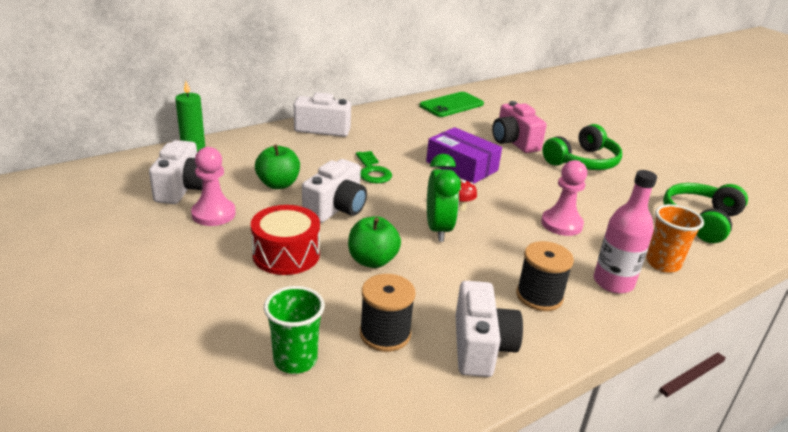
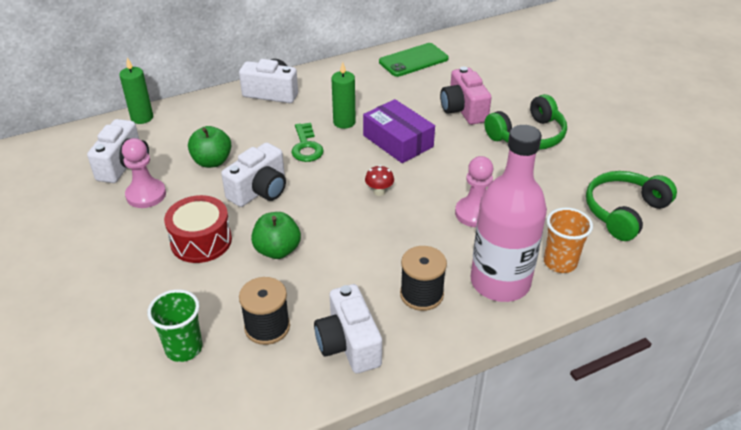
camera: 10 degrees right, 10 degrees up
green clock [427,154,461,242] -> none
white camera [455,281,523,377] -> white camera turned 150 degrees clockwise [314,284,382,373]
pink bottle [594,170,657,294] -> pink bottle [471,125,547,302], size x1.55
none -> green candle [331,62,356,129]

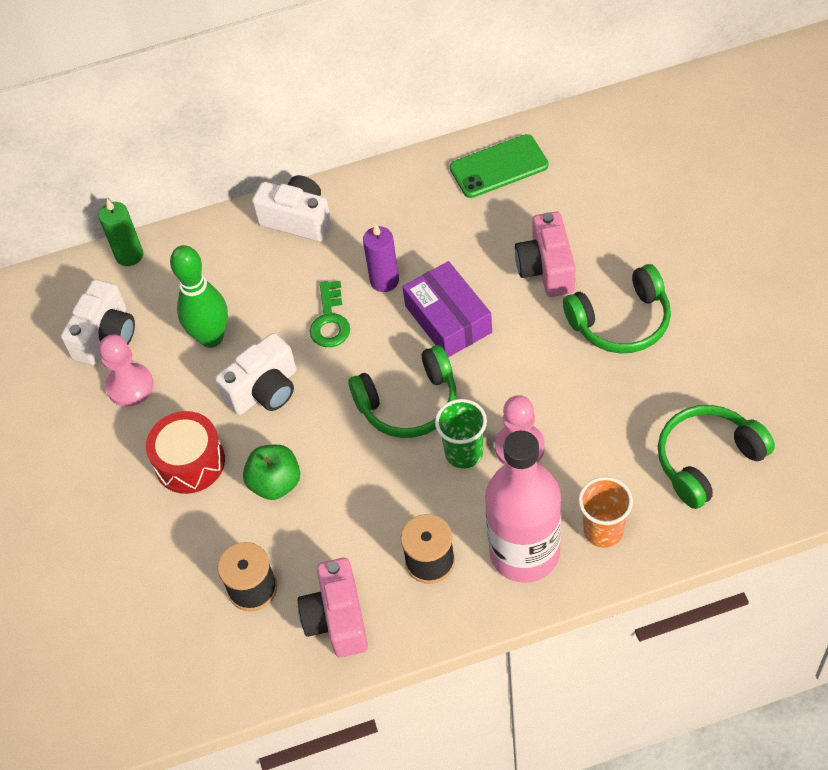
camera: 15 degrees right, 15 degrees up
green cup [147,289,202,362] -> green cup moved to [435,399,487,469]
green apple [188,126,231,168] -> green bowling pin [170,245,228,348]
white camera [314,284,382,373] -> pink camera [298,558,368,657]
green candle [331,62,356,129] -> purple candle [363,224,399,292]
red mushroom [365,165,394,196] -> green headphones [348,345,456,438]

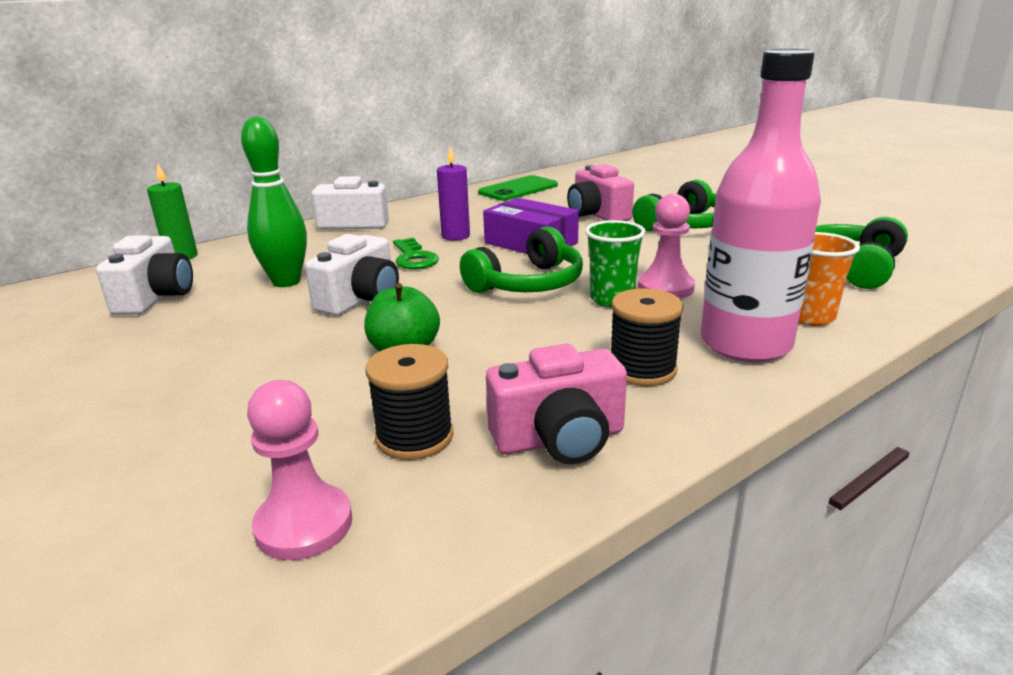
camera: 25 degrees left, 30 degrees down
pink pawn [99,334,154,407] -> pink pawn moved to [247,380,352,560]
red drum [146,411,225,494] -> none
pink camera [298,558,368,657] -> pink camera turned 75 degrees counterclockwise [486,344,627,464]

